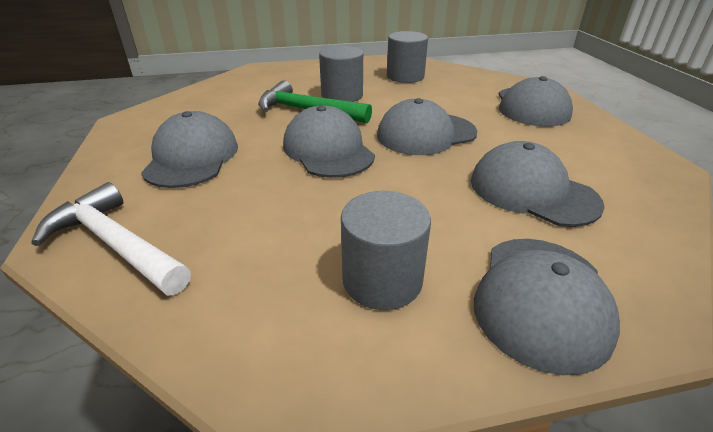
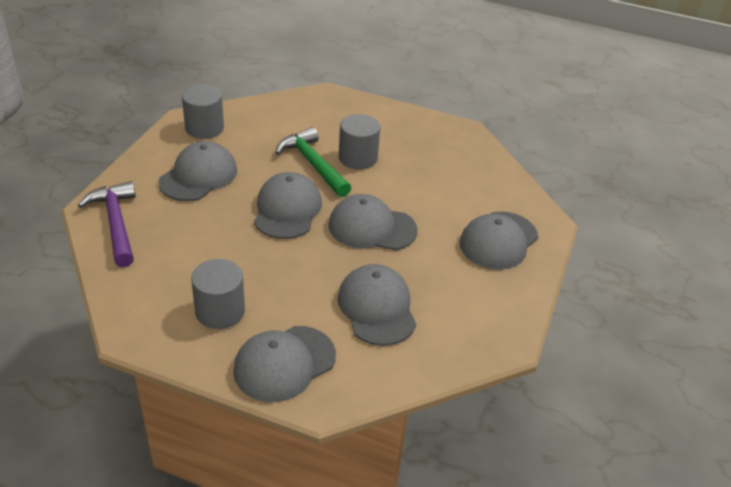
camera: 30 degrees right, 5 degrees up
white hammer [31,182,191,296] -> purple hammer [78,181,136,267]
grey cylinder [387,31,428,83] -> grey cylinder moved to [182,85,224,139]

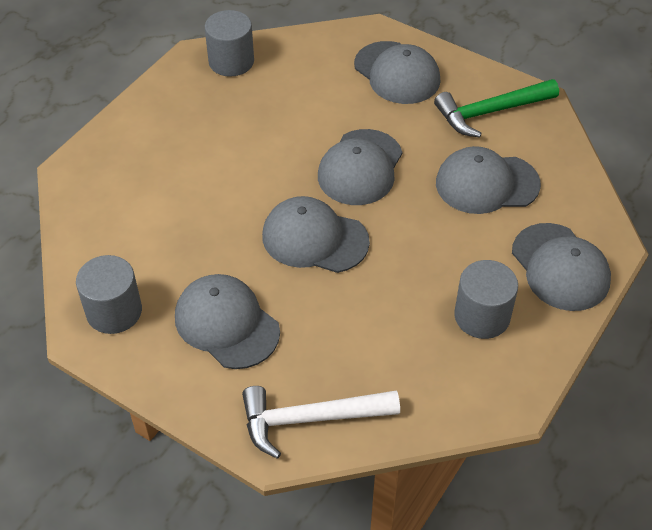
camera: 75 degrees left, 10 degrees up
purple hammer [78,181,136,267] -> white hammer [242,386,400,459]
green hammer [275,127,351,197] -> green hammer moved to [434,79,559,138]
grey cylinder [339,114,380,170] -> grey cylinder moved to [205,10,254,77]

